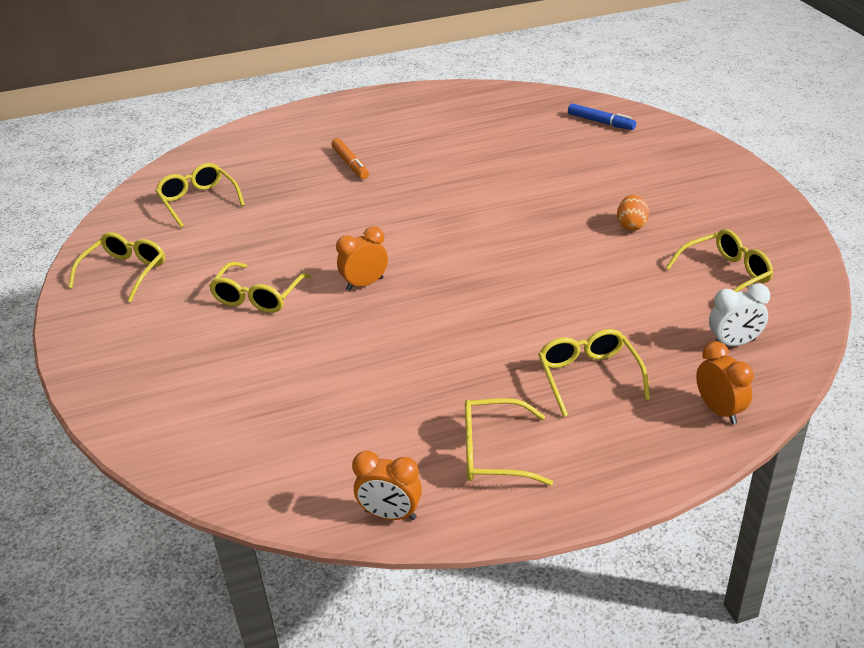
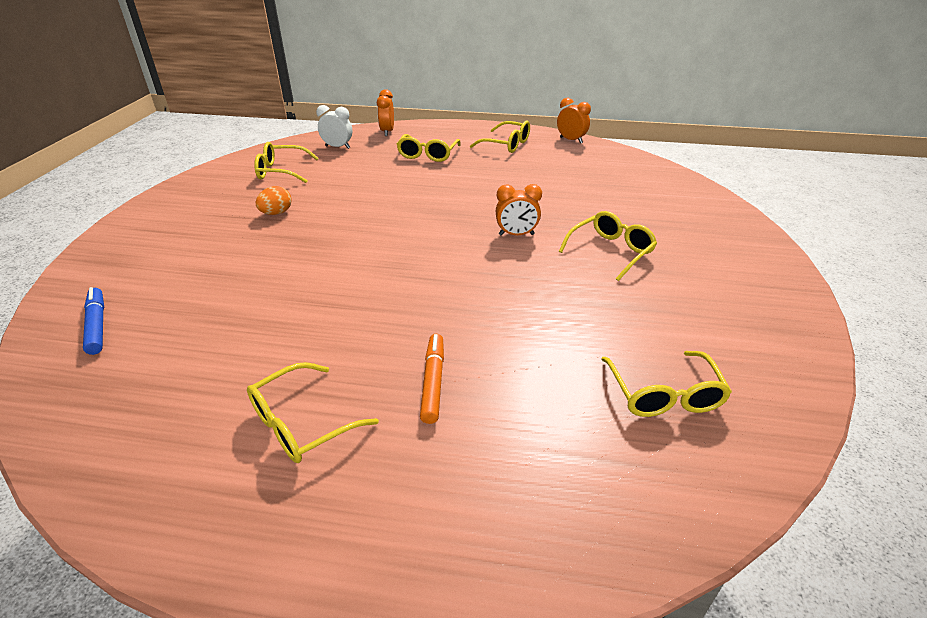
camera: 155 degrees left, 0 degrees up
yellow glasses [68,232,165,302] -> yellow glasses moved to [247,362,379,463]

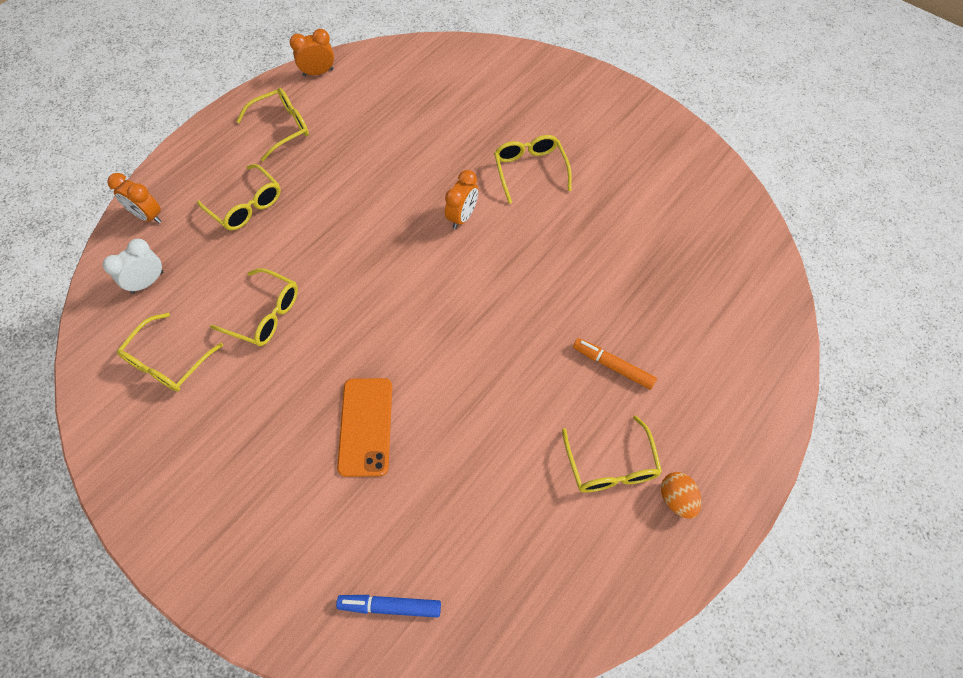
camera: 60 degrees left, 25 degrees up
orange egg [256,186,292,215] -> orange egg moved to [661,472,701,519]
yellow glasses [602,351,732,417] -> yellow glasses moved to [210,268,298,346]
none -> orange phone [337,378,392,477]

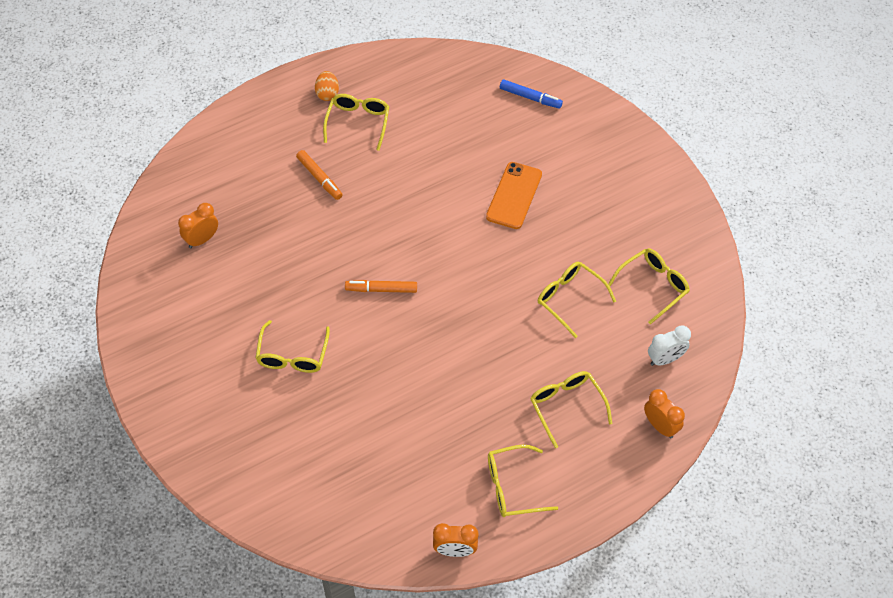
camera: 160 degrees left, 5 degrees down
orange clock [445,170,478,229] -> orange clock moved to [178,203,218,248]
none -> orange marker [345,280,417,293]

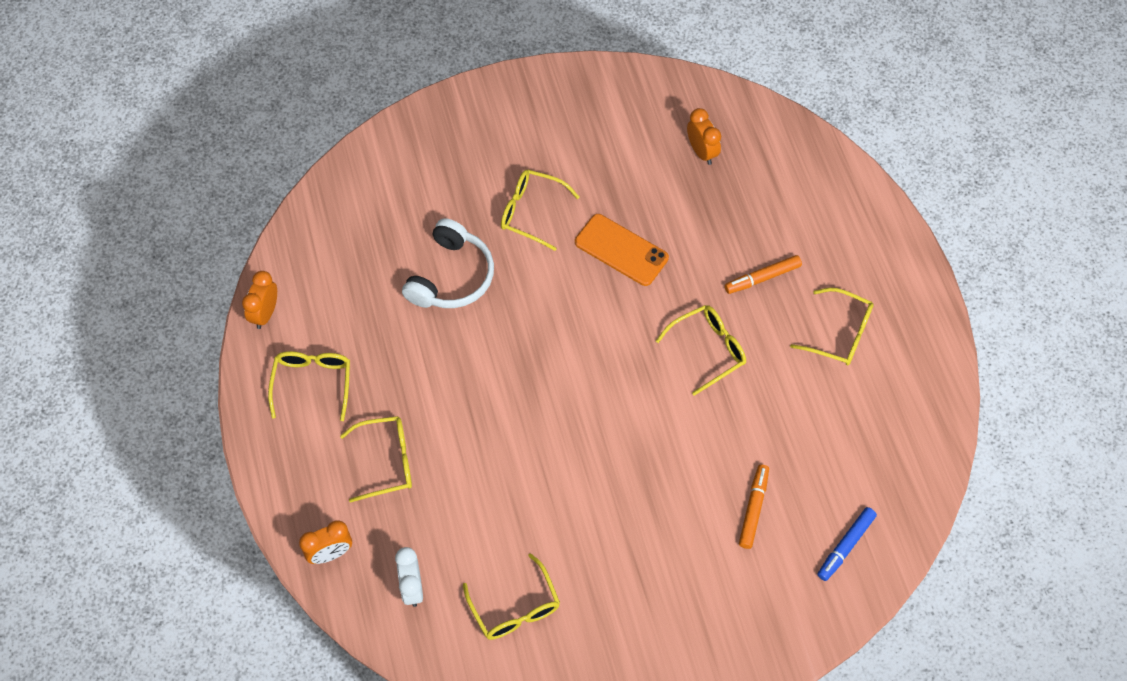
camera: 105 degrees right, 5 degrees up
orange egg [315,71,339,101] -> none
orange marker [345,280,417,293] -> orange marker moved to [739,465,769,549]
orange phone [486,162,542,229] -> orange phone moved to [575,214,669,286]
yellow glasses [538,261,616,338] -> yellow glasses moved to [656,305,746,396]
none -> white headphones [402,218,494,308]

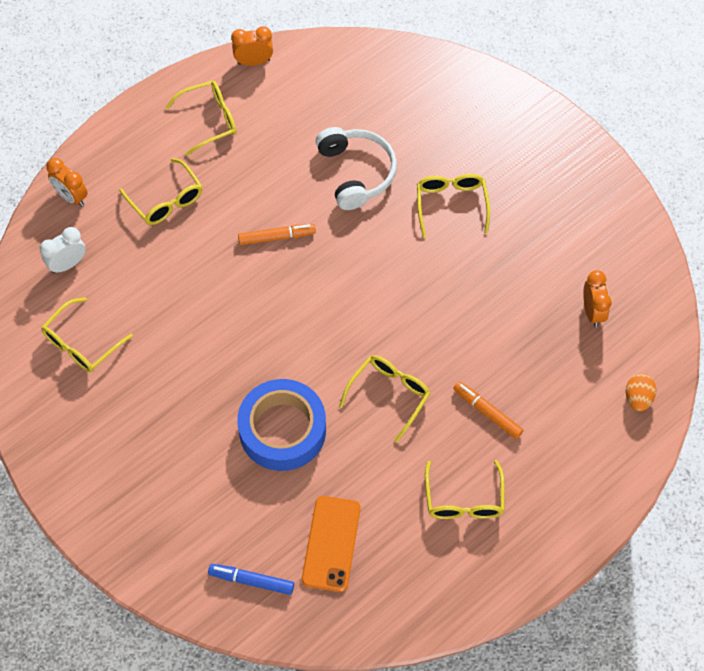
camera: 65 degrees right, 0 degrees up
white headphones [402,218,494,308] -> white headphones turned 105 degrees counterclockwise [316,127,397,210]
orange phone [575,214,669,286] -> orange phone moved to [302,496,361,592]
yellow glasses [656,305,746,396] -> yellow glasses turned 90 degrees counterclockwise [339,355,431,443]
orange clock [687,108,721,165] -> orange clock turned 45 degrees counterclockwise [583,270,612,327]
orange marker [739,465,769,549] -> orange marker moved to [238,224,316,245]
none -> blue tape [237,379,326,471]
none -> orange egg [626,374,656,411]

